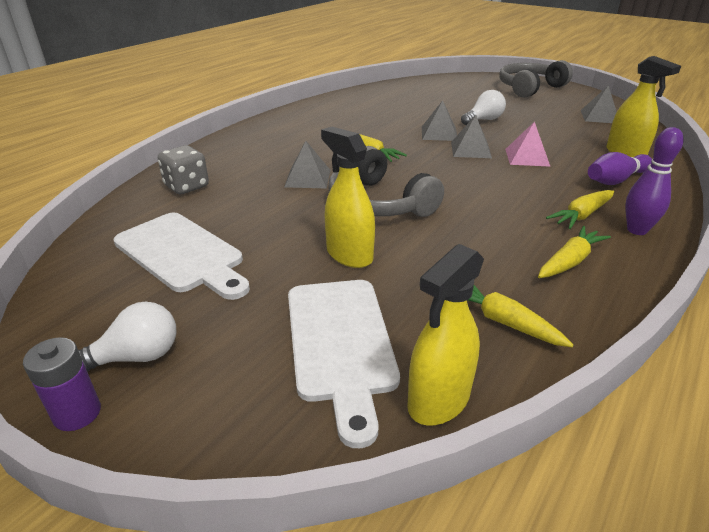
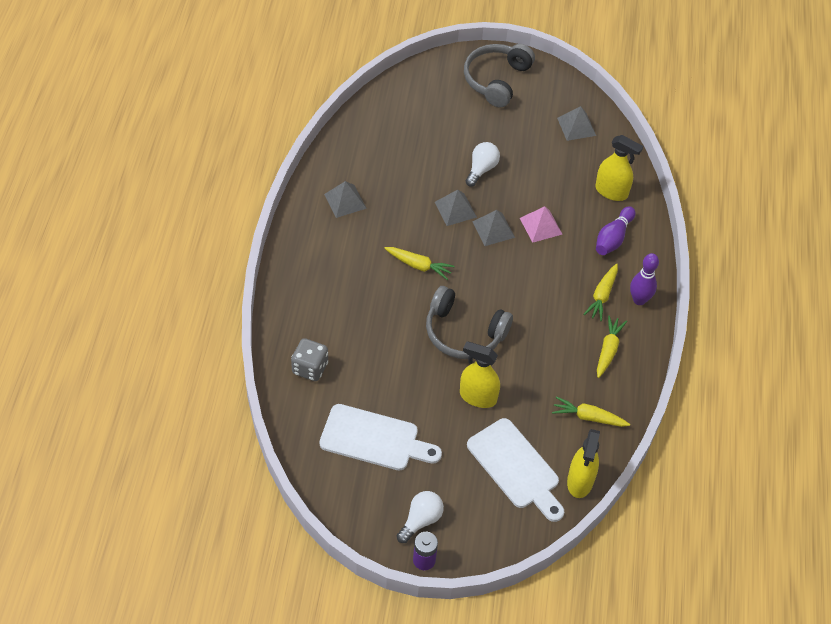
camera: 30 degrees left, 20 degrees up
grey pyramid [284,141,330,189] -> grey pyramid moved to [324,181,367,218]

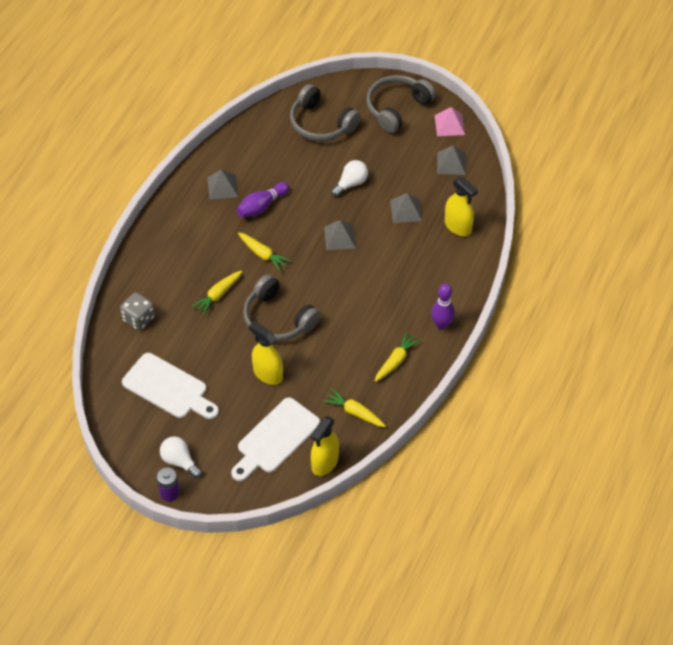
camera: 20 degrees right, 0 degrees up
white light bulb [397,491,444,543] -> white light bulb turned 105 degrees counterclockwise [160,436,202,478]
grey pyramid [435,190,477,226] -> grey pyramid moved to [390,193,422,223]
white cutting board [467,418,565,522] -> white cutting board turned 60 degrees clockwise [231,397,320,481]
pink pyramid [520,206,563,243] -> pink pyramid moved to [434,107,465,136]
yellow carrot [583,263,618,321] -> yellow carrot moved to [191,270,242,316]
purple bowling pin [596,206,635,255] -> purple bowling pin moved to [237,182,289,217]
none -> grey headphones [290,84,361,141]

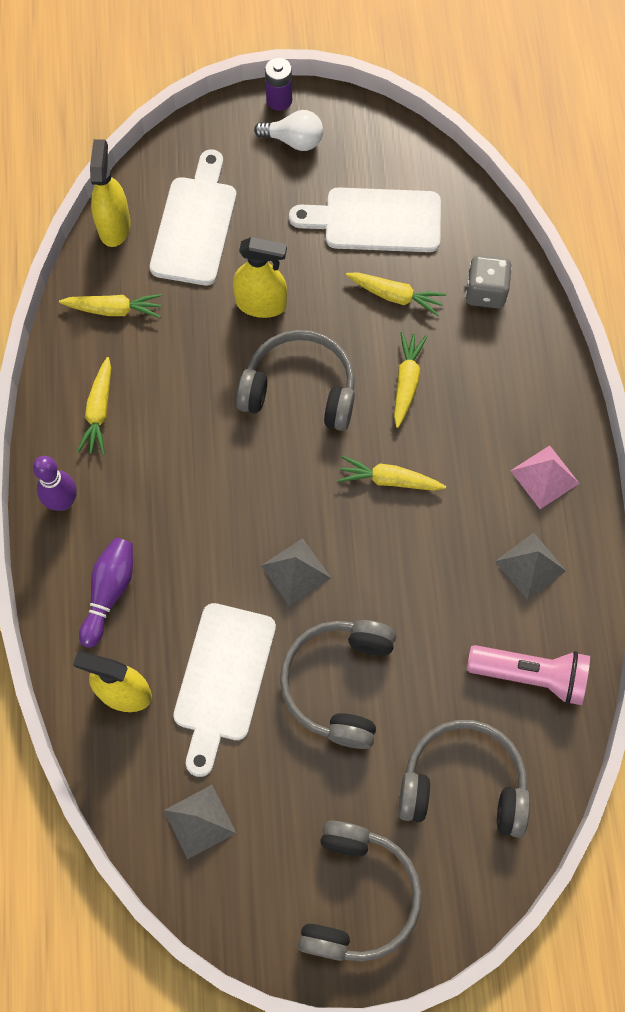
camera: 150 degrees right, 15 degrees up
purple bowling pin [237,182,289,217] -> purple bowling pin moved to [79,538,133,647]
white light bulb [331,160,368,197] -> grey headphones [280,620,396,749]
grey pyramid [390,193,422,223] -> white cutting board [173,603,276,777]
pink pyramid [434,107,465,136] -> pink pyramid moved to [510,445,580,509]
none -> yellow carrot [346,272,446,316]
none -> pink flashlight [467,645,590,705]

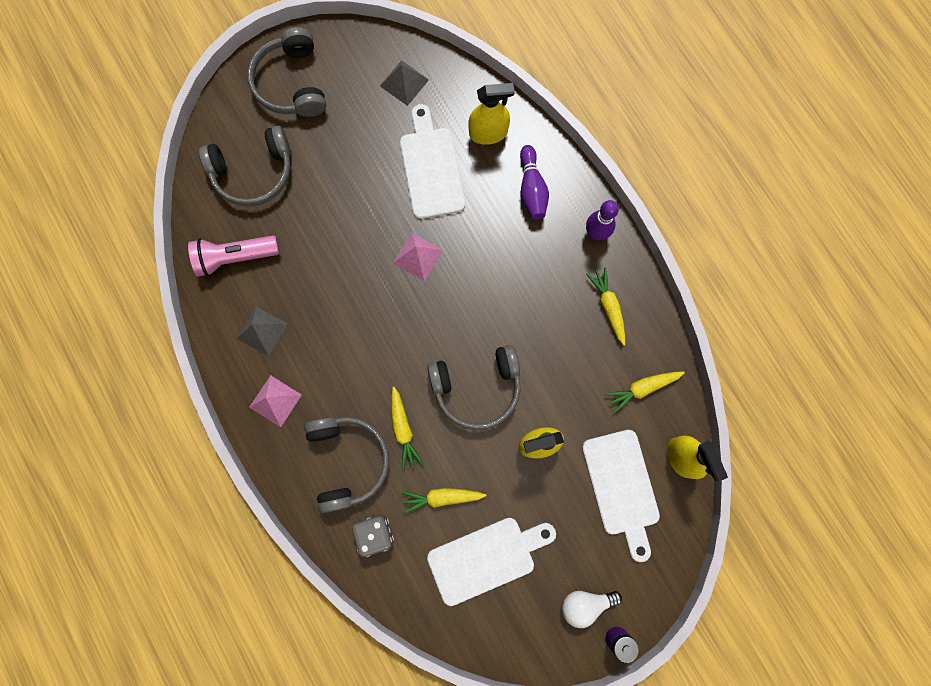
camera: 155 degrees right, 10 degrees up
grey pyramid [261,538,331,606] -> pink pyramid [393,233,443,281]
grey headphones [280,620,396,749] -> grey headphones moved to [304,417,390,513]
yellow carrot [338,456,446,491] -> none

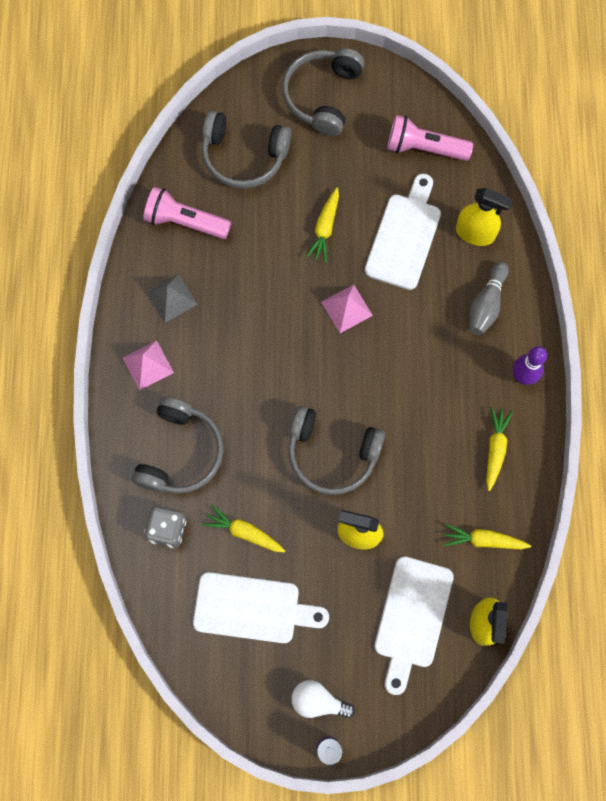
camera: 30 degrees right, 5 degrees down
grey pyramid [380,60,429,106] -> pink flashlight [387,115,473,161]
yellow carrot [391,387,424,471] -> yellow carrot moved to [306,187,339,263]
purple bowling pin [520,145,549,220] -> grey bowling pin [469,262,509,335]

